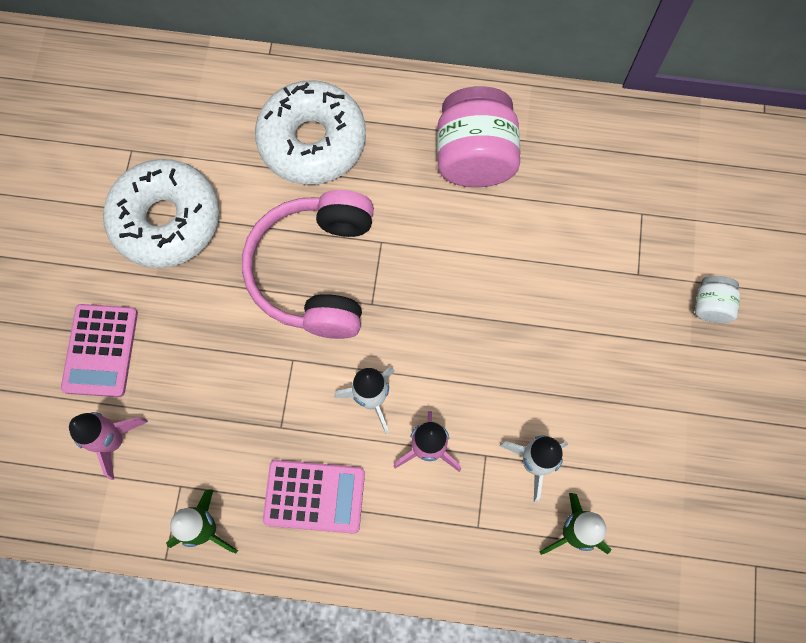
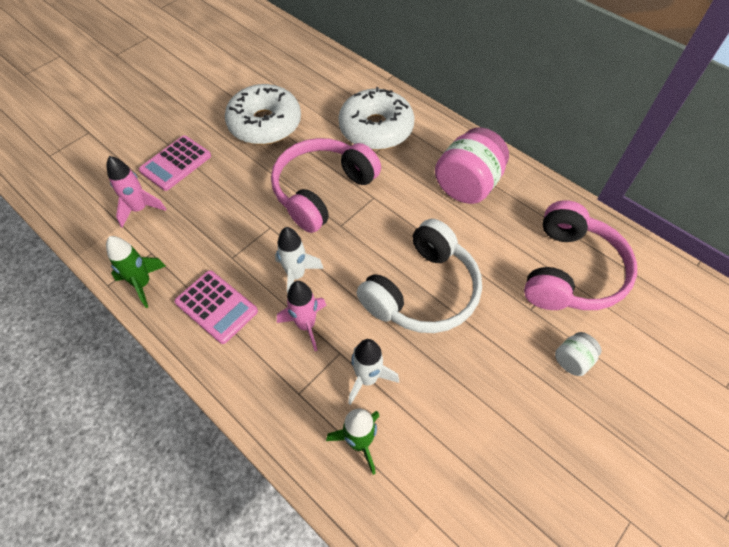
camera: 35 degrees right, 15 degrees down
none -> white headphones [357,219,482,333]
none -> pink headphones [524,200,637,310]

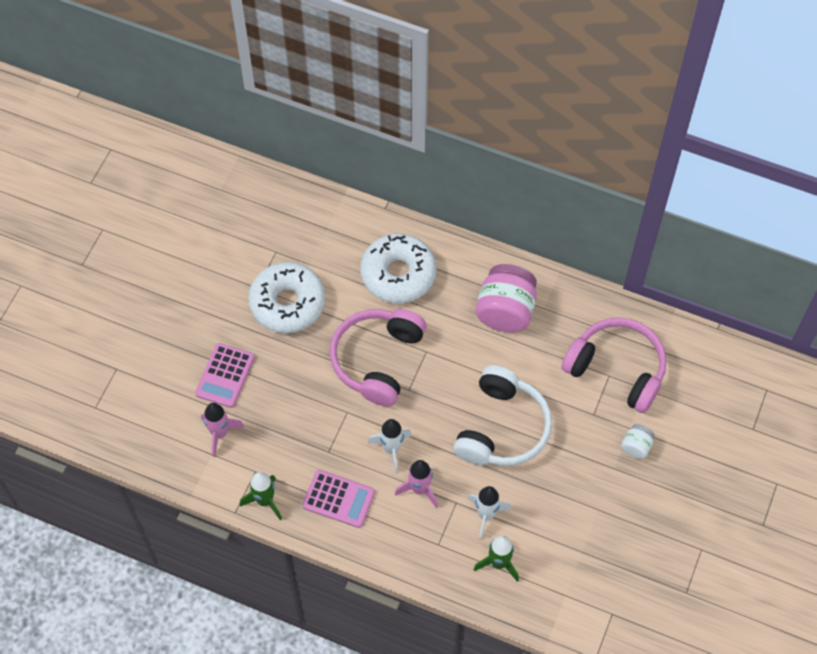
camera: 20 degrees left, 5 degrees up
pink headphones [524,200,637,310] -> pink headphones turned 60 degrees counterclockwise [562,317,667,413]

